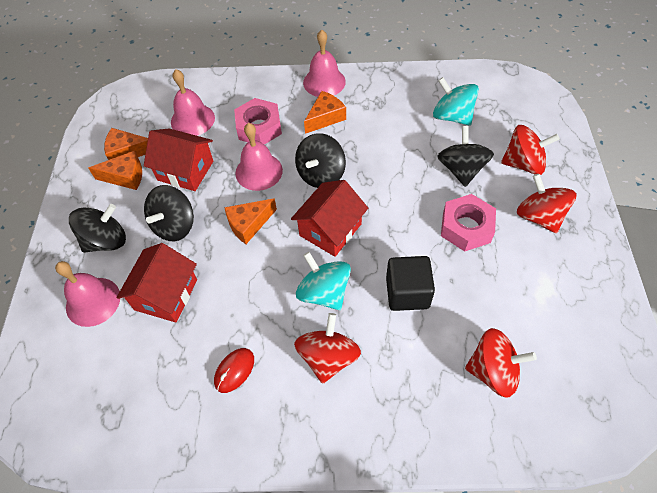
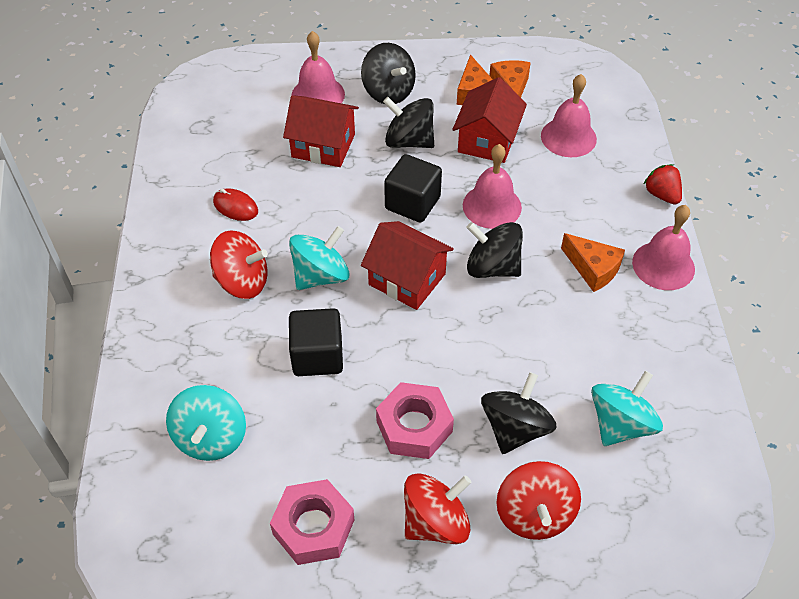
camera: 85 degrees right, 5 degrees down
orange cheese [224,198,277,244] -> black cube [384,154,442,223]
pink nut [234,98,282,145] -> pink nut moved to [270,479,354,565]
black spinning top [437,126,494,187] -> black spinning top turned 60 degrees counterclockwise [481,372,557,454]
red spinning top [465,328,537,398] -> turquoise spinning top [166,385,246,461]
none -> red strawberry [644,164,682,205]

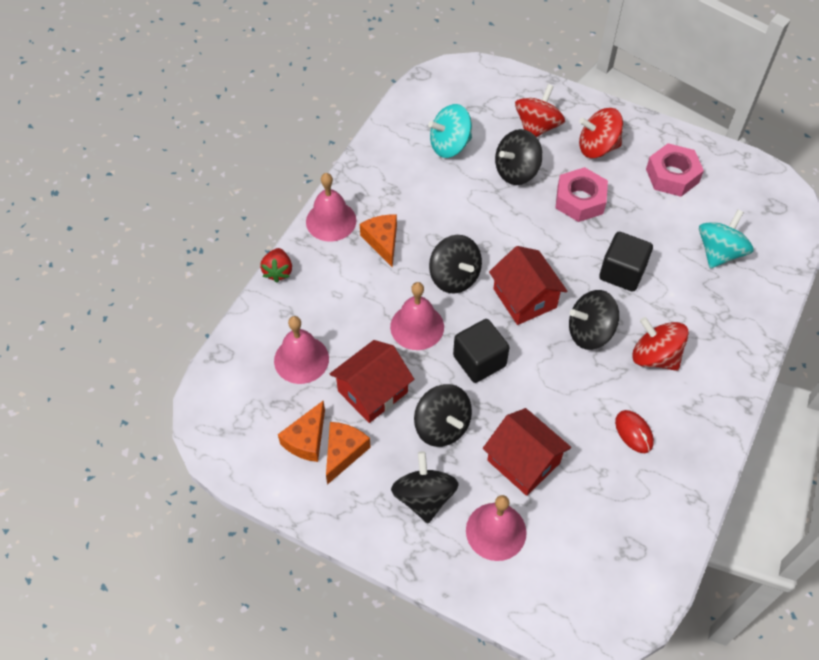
camera: 150 degrees left, 5 degrees up
turquoise spinning top [289,226,350,290] -> black spinning top [569,290,619,350]

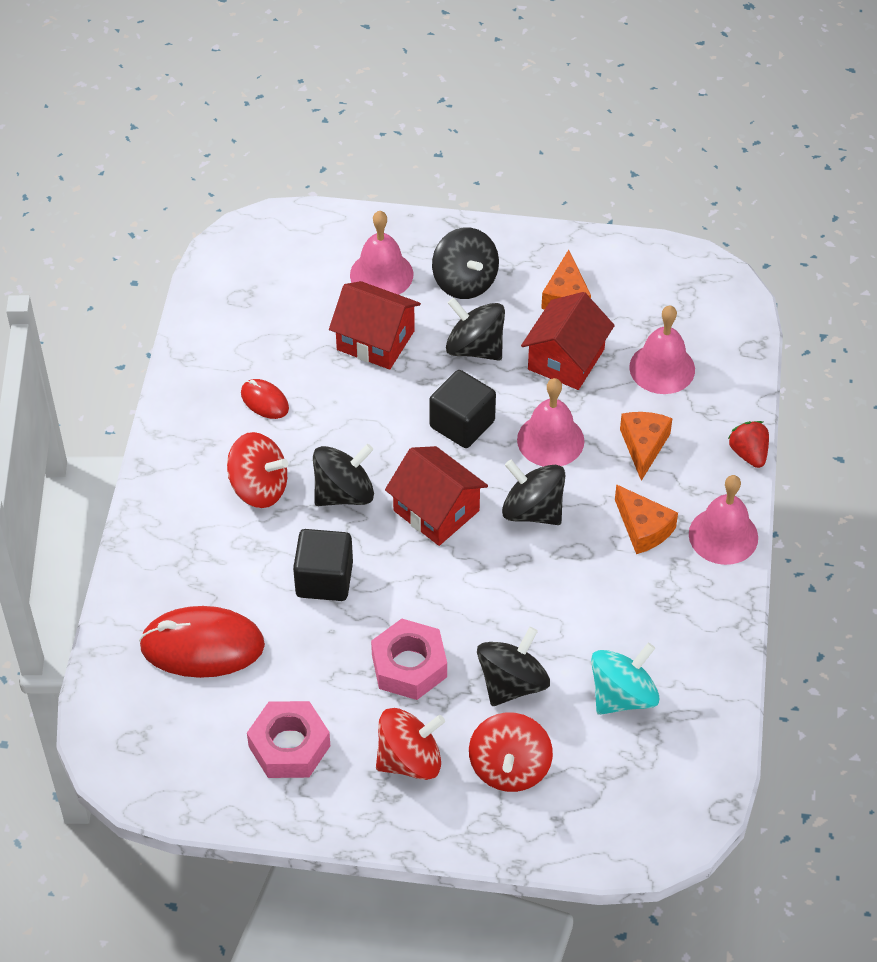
camera: 160 degrees right, 5 degrees down
orange cheese [278,400,325,462] -> orange cheese moved to [620,412,673,481]
turquoise spinning top [699,210,754,268] -> red mouse [139,606,265,678]

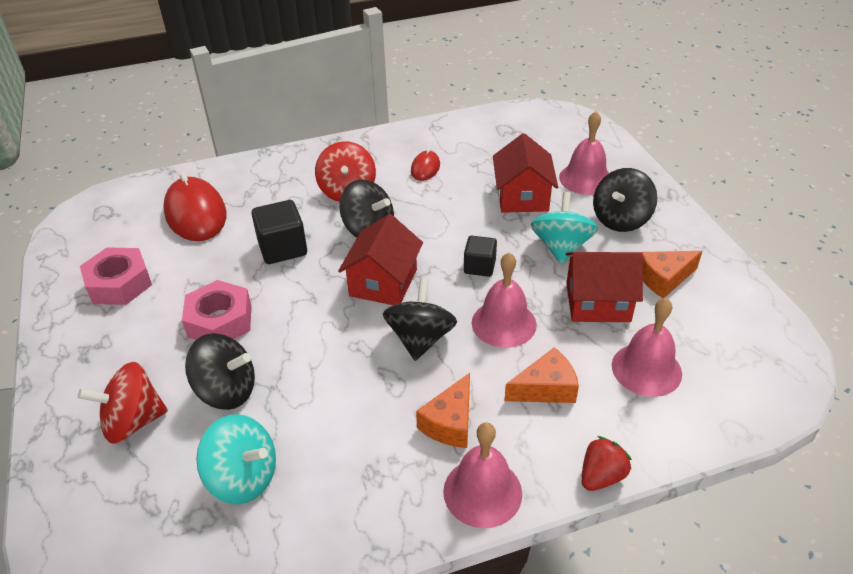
camera: 65 degrees right, 10 degrees down
red spinning top [376,708,445,780] -> none
black cube [429,370,496,448] -> black cube [464,236,497,277], size x0.65
black spinning top [446,298,505,361] -> turquoise spinning top [531,192,598,264]

